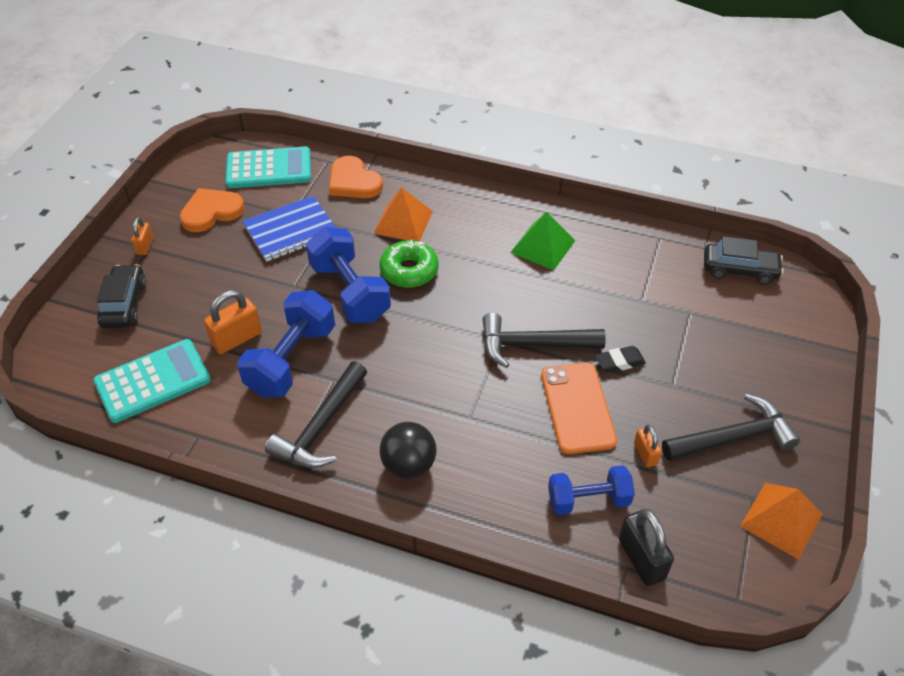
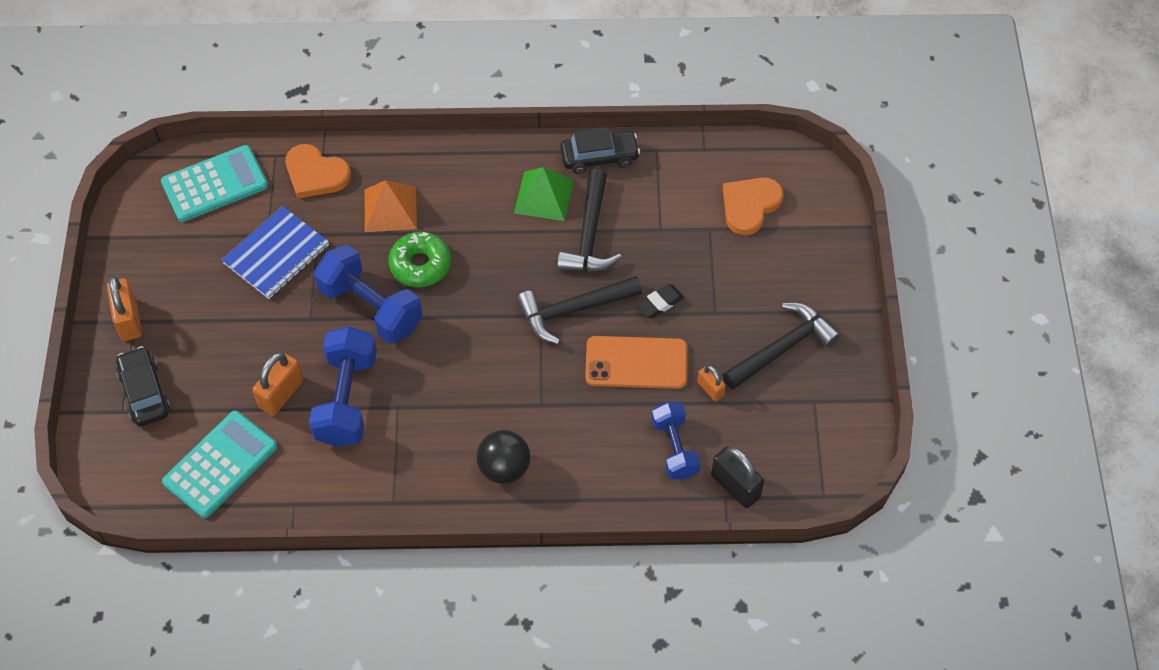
camera: 20 degrees left, 10 degrees up
orange padlock [131,217,153,255] -> orange padlock [107,276,142,341], size x1.71
orange heart [180,188,245,232] -> orange heart moved to [723,177,783,235]
black hammer [265,361,367,468] -> black hammer moved to [557,169,622,271]
orange phone [541,363,617,454] -> orange phone turned 60 degrees counterclockwise [585,336,687,389]
blue dumbbell [548,465,635,515] -> blue dumbbell turned 75 degrees counterclockwise [652,402,701,479]
black car [704,236,784,285] -> black car moved to [560,127,640,174]
orange pyramid [740,483,823,560] -> none

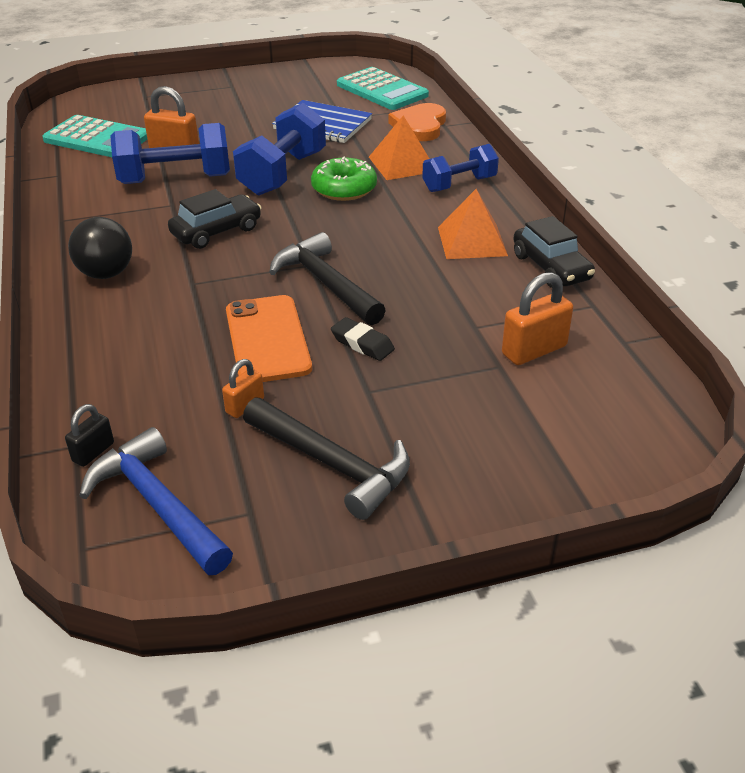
camera: 75 degrees right, 20 degrees down
orange padlock [107,276,142,341] -> orange padlock moved to [502,272,573,365]
black car [116,346,170,426] -> black car moved to [168,189,262,249]
green pyramid [514,167,574,221] -> orange pyramid [438,189,508,259]
black hammer [557,169,622,271] -> none
blue dumbbell [652,402,701,479] -> blue dumbbell moved to [422,144,499,192]
black padlock [711,446,764,508] -> black padlock [65,404,114,467], size x0.58
orange heart [723,177,783,235] -> none
none -> blue hammer [79,427,233,575]

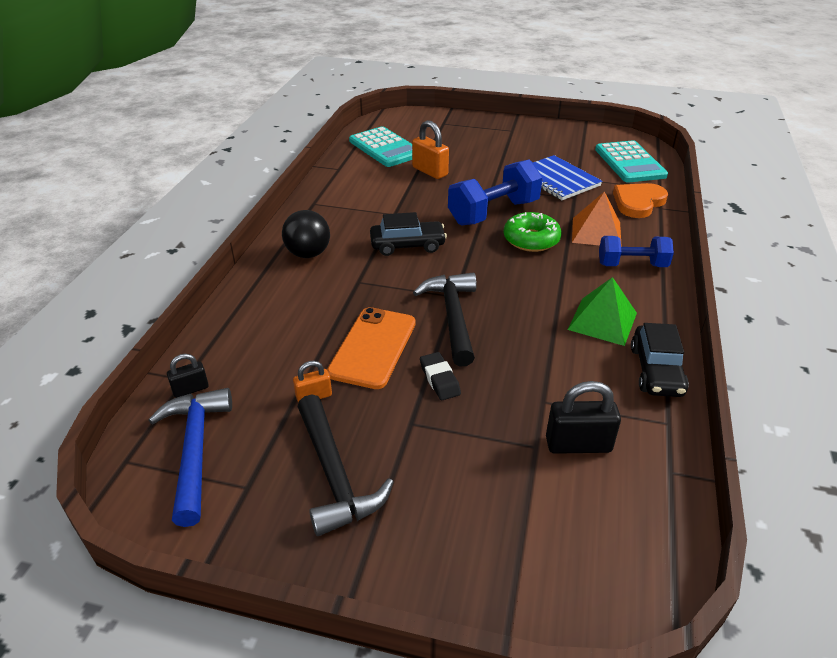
camera: 30 degrees right, 0 degrees up
blue dumbbell [110,123,230,184] -> none
orange pyramid [438,189,508,259] -> green pyramid [568,277,637,346]
orange padlock [502,272,573,365] -> black padlock [546,381,621,454]

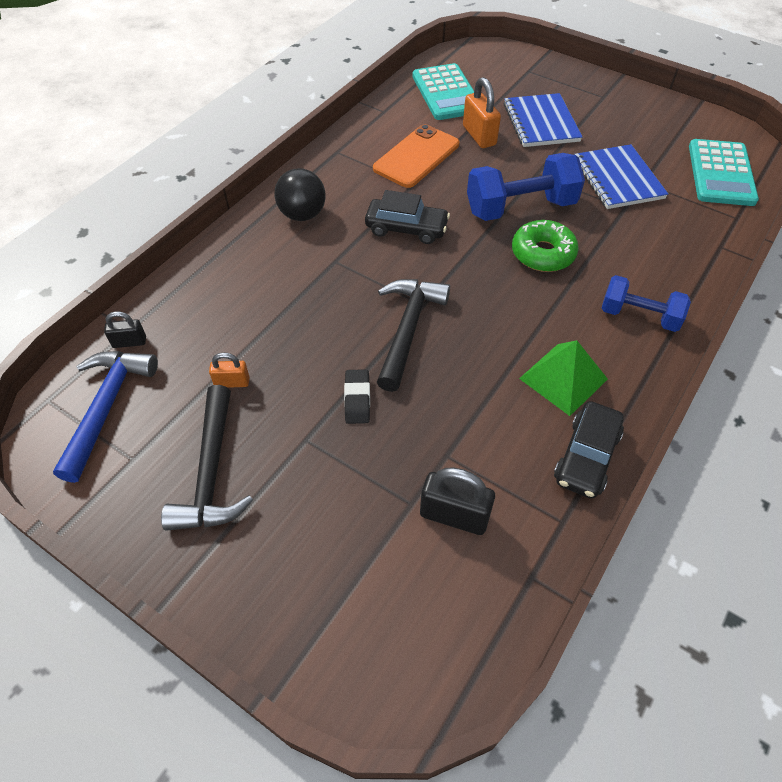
camera: 20 degrees right, 15 degrees up
orange phone [327,307,416,389] -> orange phone moved to [373,124,459,188]
orange pyramid [572,191,622,247] -> none
orange heart [613,183,668,218] -> none
none -> blue notebook [504,93,583,147]

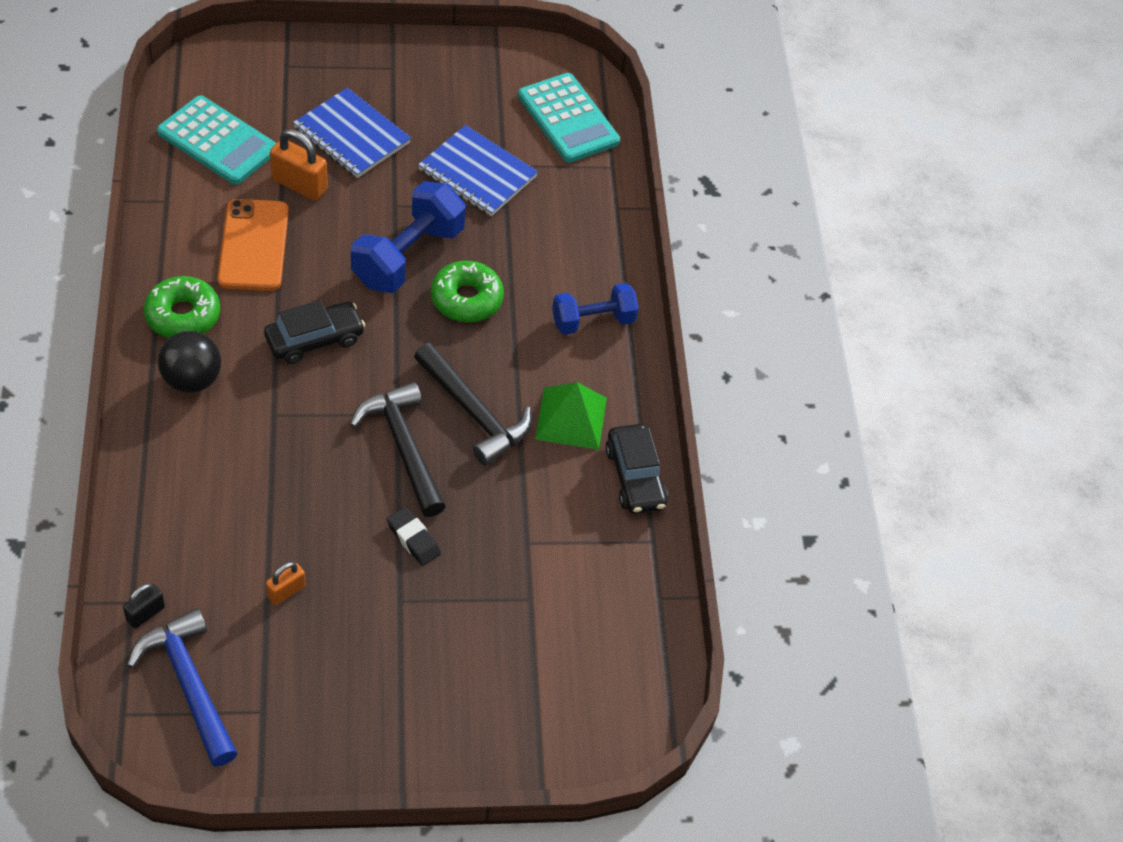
camera: 45 degrees left, 0 degrees up
black hammer [161,385,253,531] -> black hammer moved to [414,343,532,466]
black padlock [420,467,495,535] -> none
none -> green donut [144,276,220,338]

